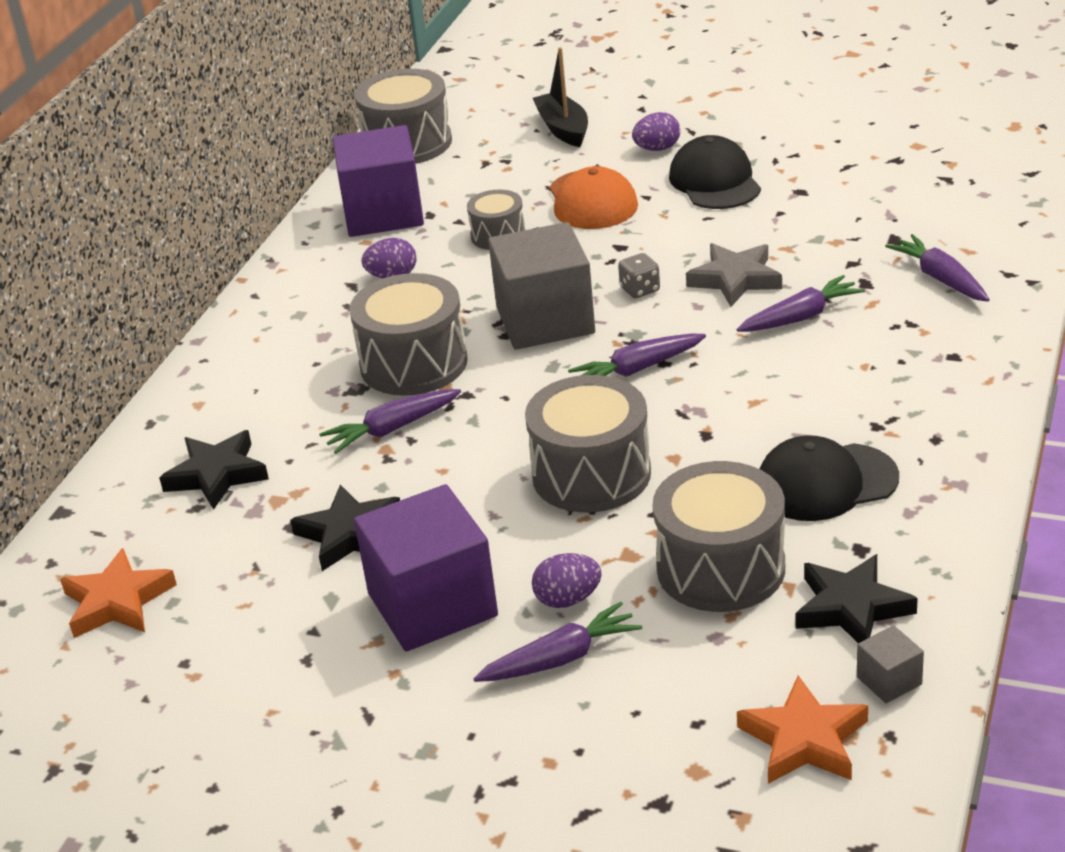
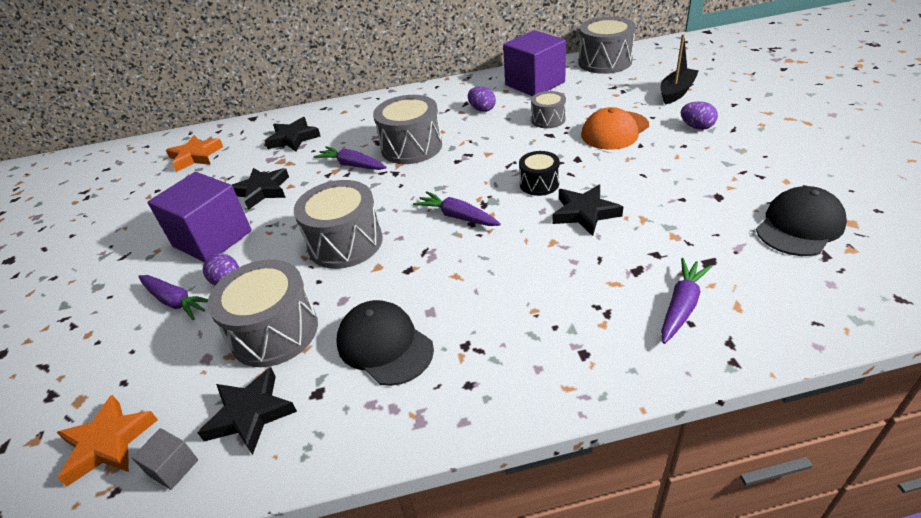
camera: 60 degrees right, 5 degrees up
grey cube [488,222,595,350] -> none
grey dice [618,253,660,298] -> black drum [519,151,560,196]
black cap [669,135,761,209] -> black cap moved to [756,186,847,256]
grey star [686,243,782,307] -> black star [553,185,623,236]
purple carrot [737,275,865,332] -> none

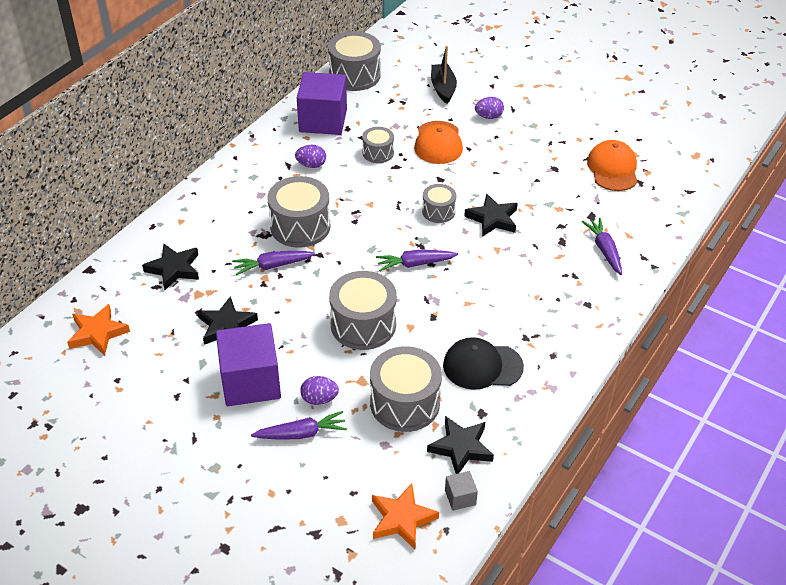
camera: 50 degrees left, 5 degrees up
black drum [519,151,560,196] -> grey drum [422,184,456,223]
black cap [756,186,847,256] -> orange cap [587,140,637,191]

